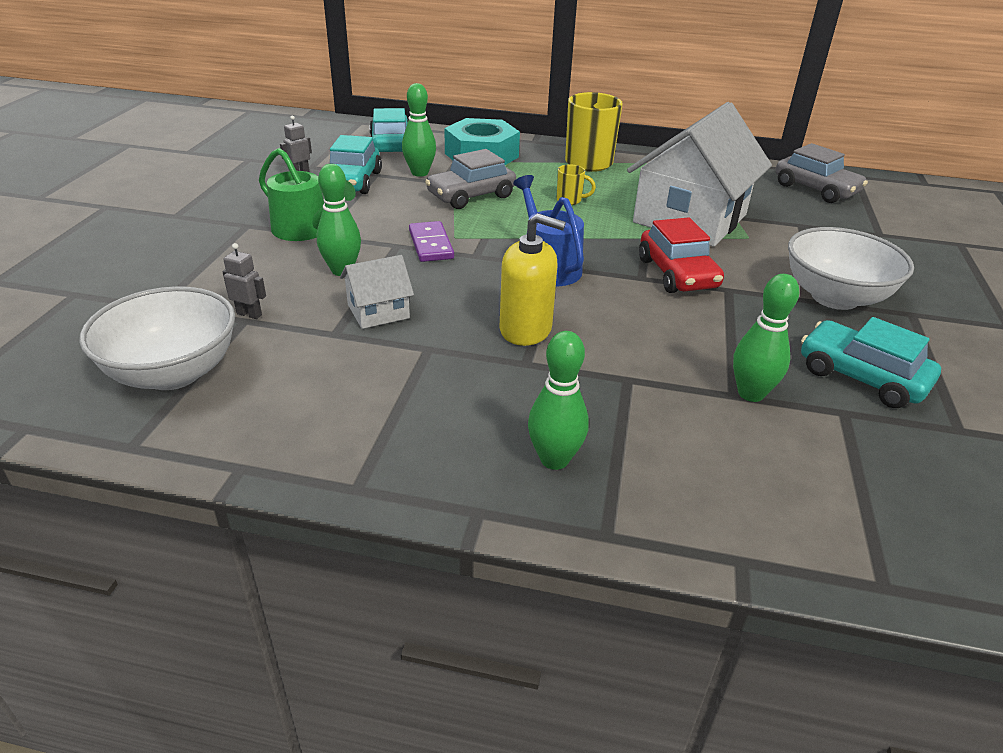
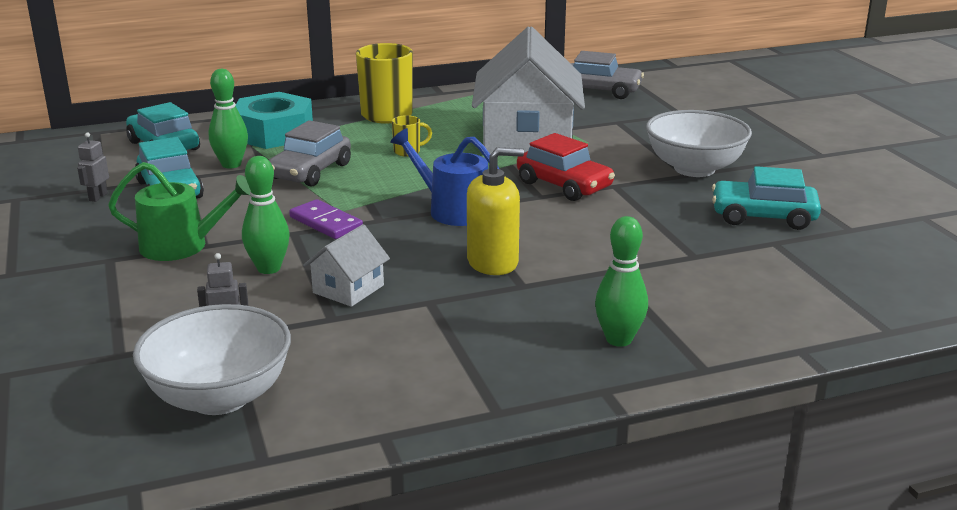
camera: 30 degrees left, 10 degrees down
green bowling pin [733,274,799,402] -> none

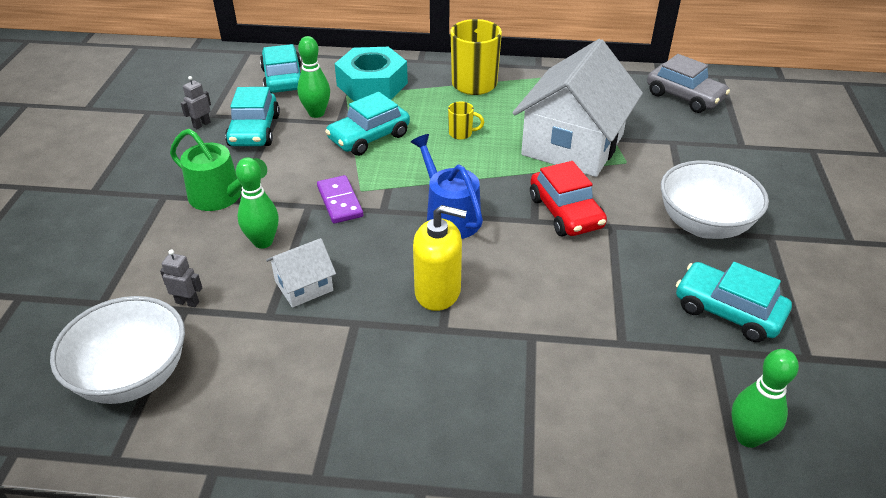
camera: 25 degrees right, 15 degrees up
grey car [269,120,351,187] -> turquoise car [325,92,410,156]
green bowling pin [595,216,648,347] -> green bowling pin moved to [731,349,799,448]

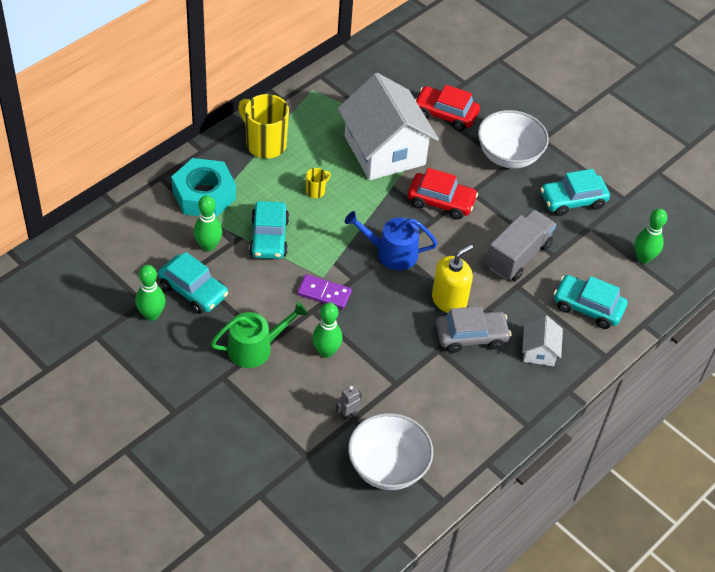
camera: 55 degrees left, 10 degrees up
grey robot [181,76,211,129] -> green bowling pin [135,265,166,321]
turquoise car [260,44,301,93] -> turquoise car moved to [554,275,627,329]
white house [266,238,336,308] -> white house moved to [522,316,563,366]
grey car [647,54,730,113] -> grey car moved to [436,306,511,353]
none -> red car [415,85,480,131]
none -> grey truck [486,209,556,281]

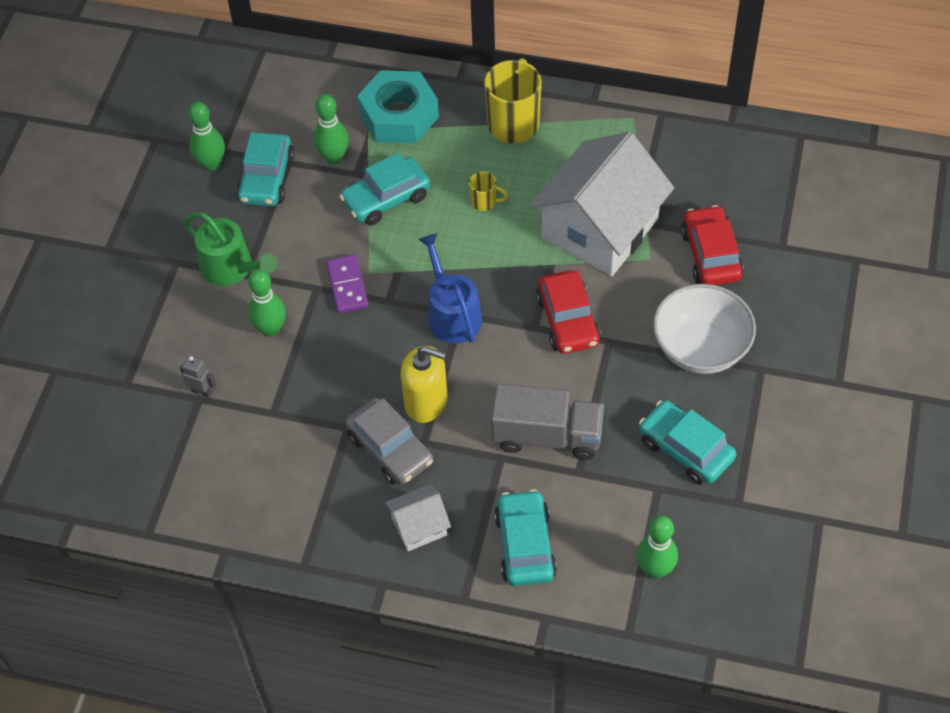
camera: 65 degrees right, 5 degrees up
white bowl [348,413,433,490] -> none

